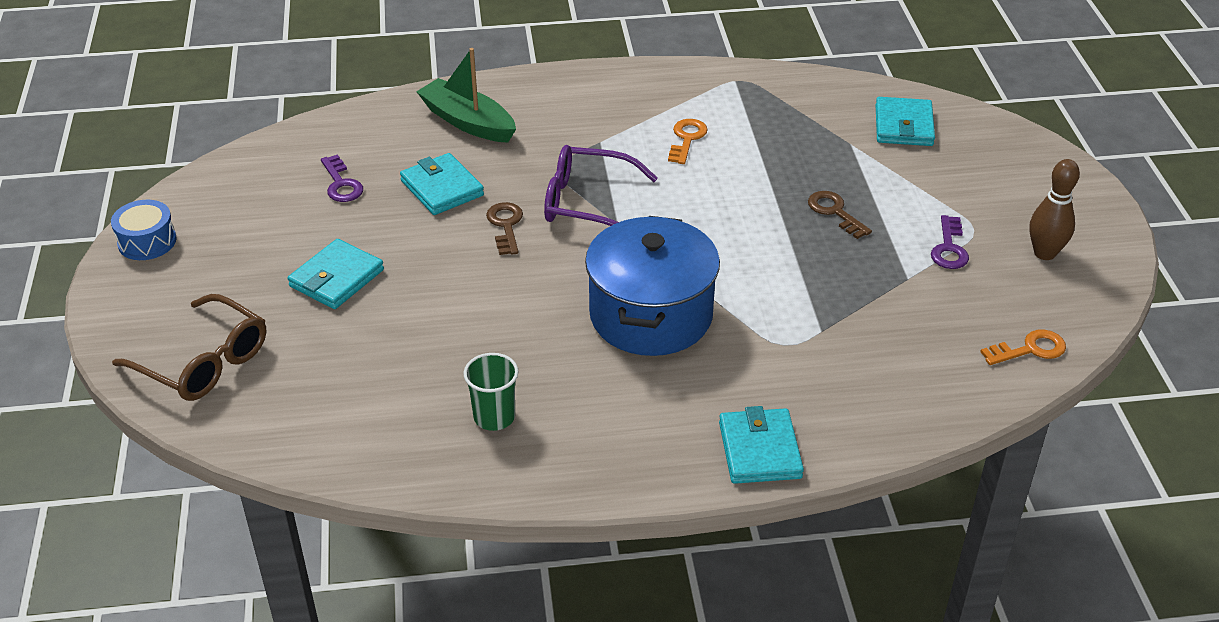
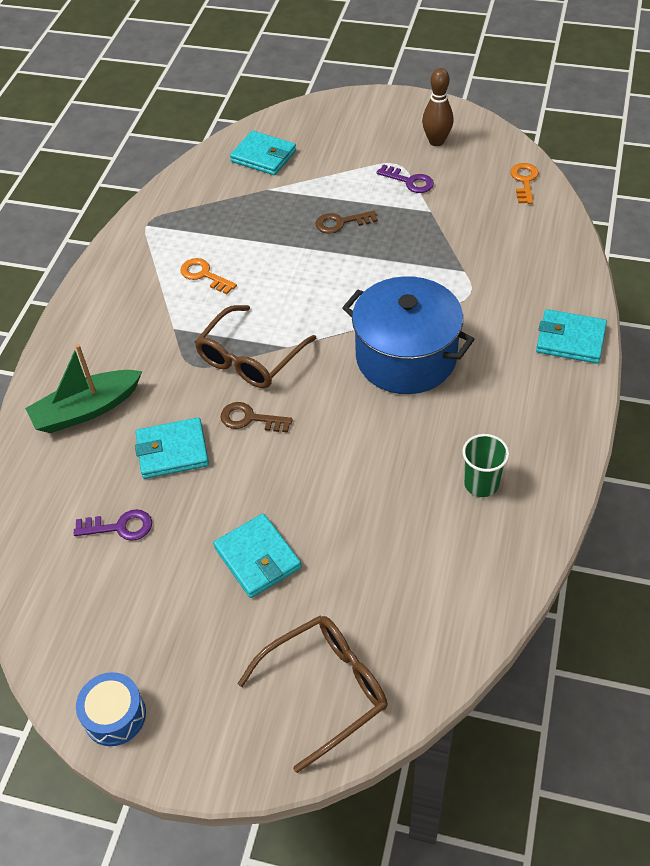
camera: 65 degrees left, 10 degrees up
purple glasses [544,145,658,226] -> brown glasses [195,305,317,388]

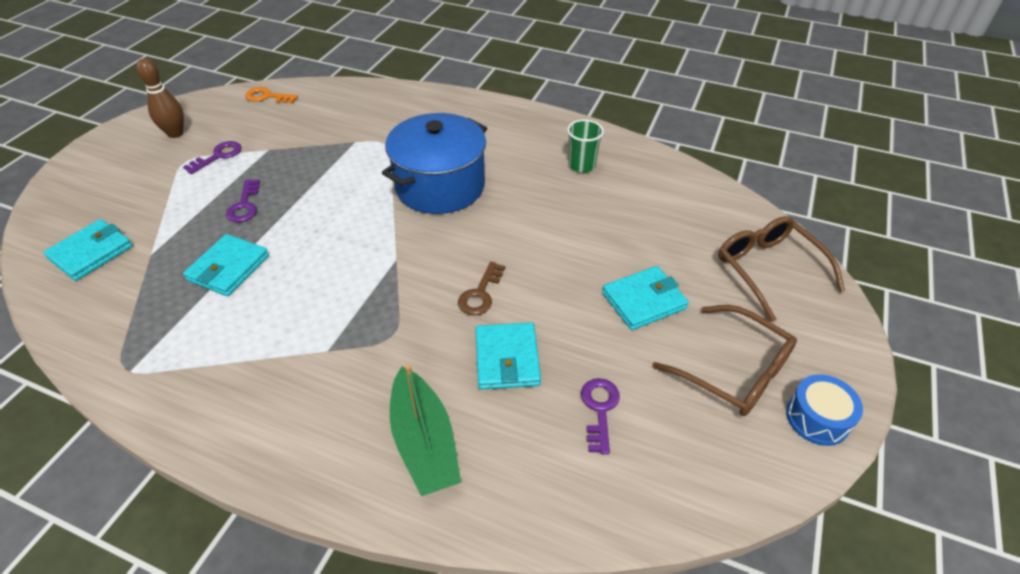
camera: 85 degrees left, 5 degrees down
orange key [180,258,237,294] -> none
brown glasses [195,305,317,388] -> brown glasses moved to [652,305,797,416]
brown key [316,211,378,234] -> purple key [226,180,260,222]
turquoise wallet [536,309,607,364] -> turquoise wallet moved to [183,234,269,296]

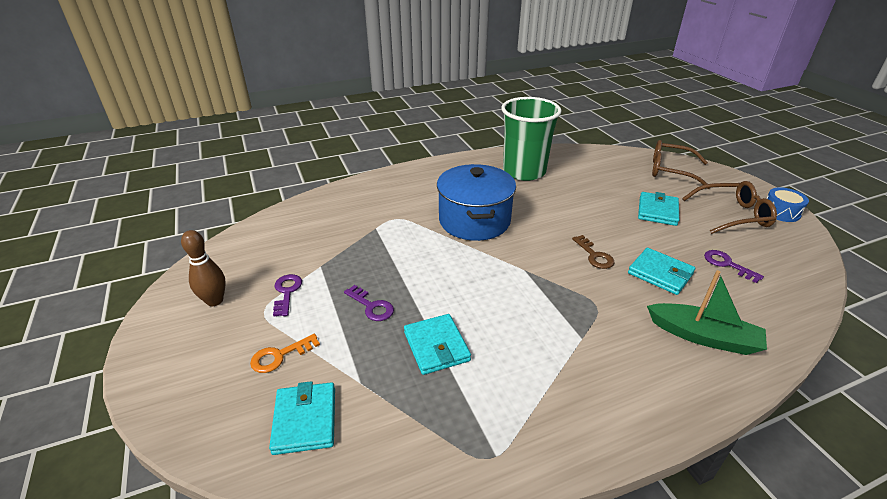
camera: 45 degrees left, 10 degrees down
orange key [245,87,298,103] -> orange key moved to [250,334,320,373]
green cup [567,120,604,173] -> green cup [501,97,562,181], size x2.21

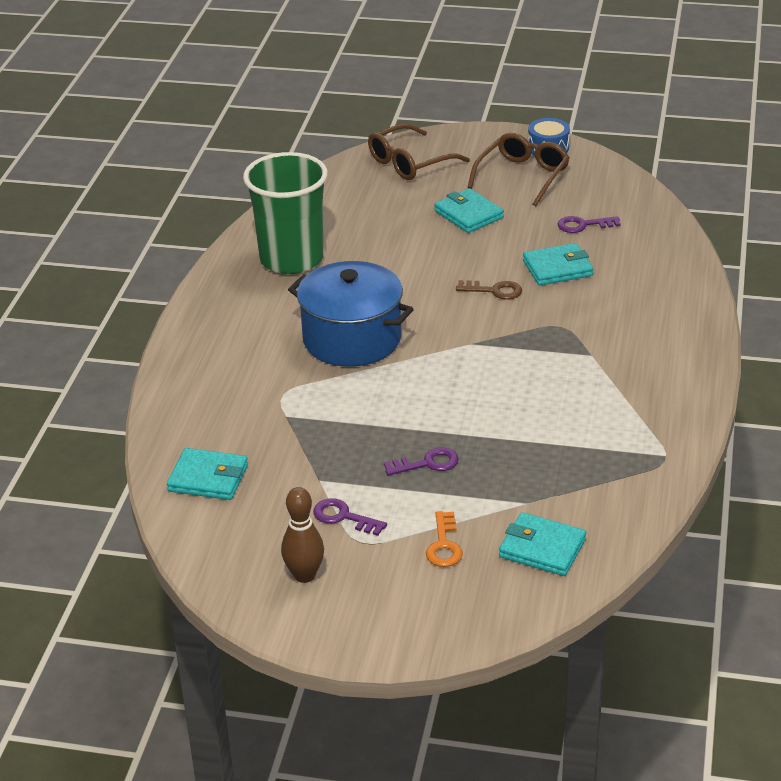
camera: 55 degrees left, 0 degrees up
turquoise wallet [404,314,471,375] -> turquoise wallet moved to [167,448,248,500]
green boat [647,270,767,355] -> none

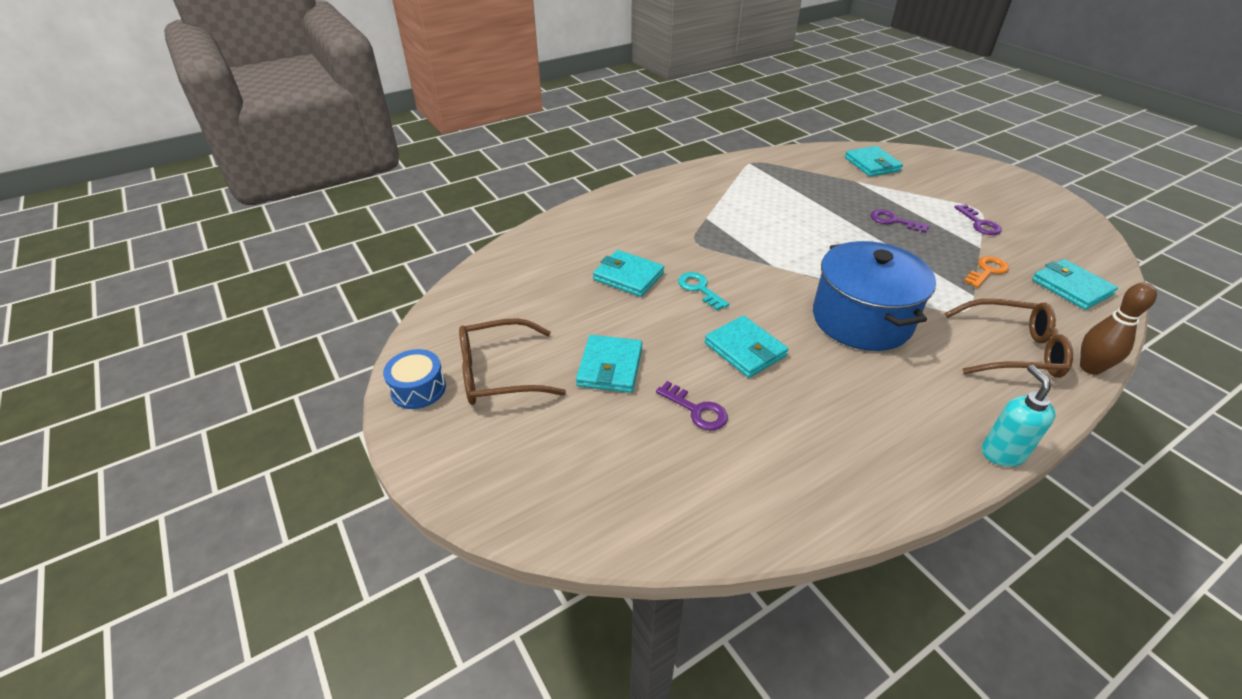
camera: 135 degrees left, 5 degrees up
green cup [243,152,328,274] -> none
brown bowling pin [281,487,324,583] -> brown bowling pin moved to [1080,283,1157,375]
brown glasses [368,124,470,180] -> brown glasses moved to [945,299,1073,378]
orange key [426,511,463,567] -> orange key moved to [964,256,1009,288]
brown key [456,280,522,300] -> turquoise key [678,272,729,310]
purple key [558,216,621,233] -> purple key moved to [656,381,728,430]
none -> turquoise wallet [705,316,788,378]
none -> turquoise soap dispenser [982,365,1056,467]

